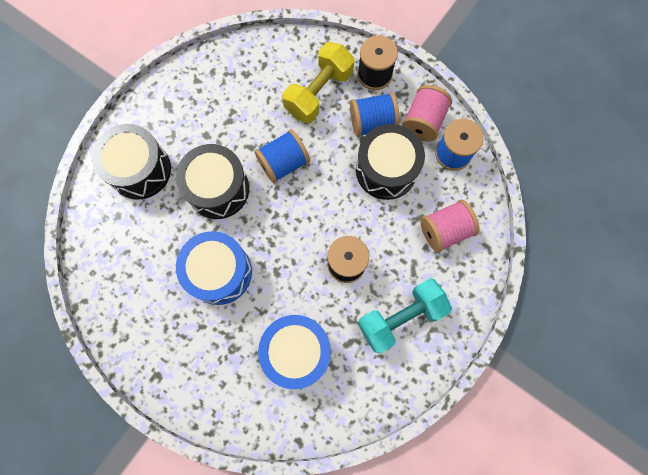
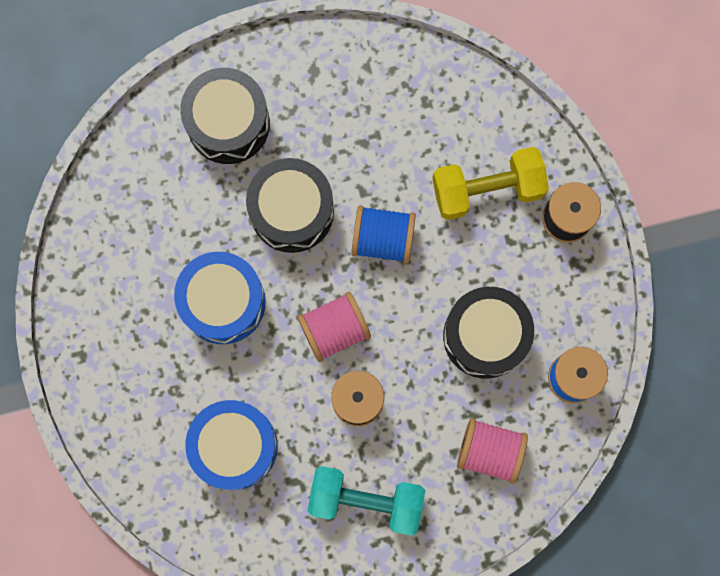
camera: 40 degrees right, 5 degrees up
blue spool [350,92,400,137] -> none
pink spool [402,85,452,141] -> pink spool moved to [297,292,371,362]

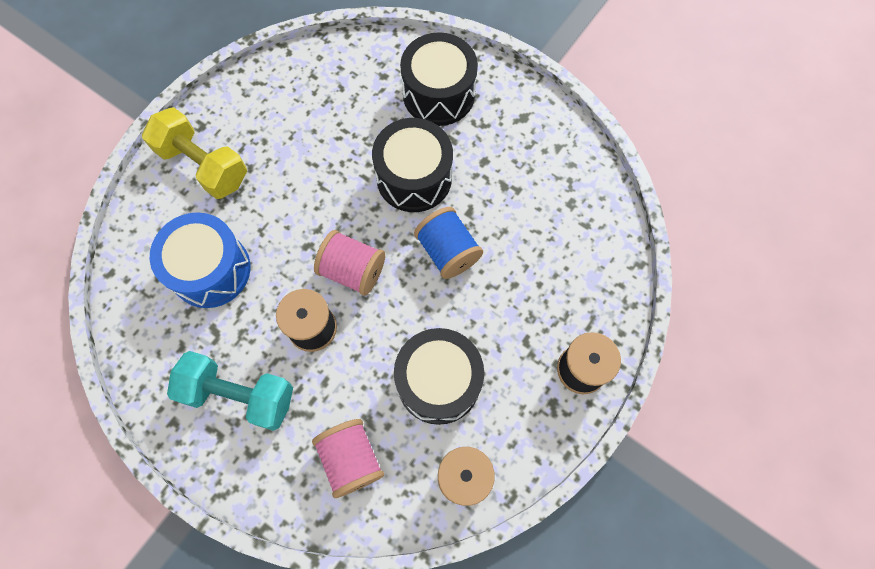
camera: 50 degrees right, 10 degrees down
blue drum [174,252,266,344] -> none
turquoise dumbbell [307,466,425,536] -> turquoise dumbbell turned 45 degrees counterclockwise [167,351,293,431]
yellow dumbbell [432,147,549,220] -> yellow dumbbell moved to [142,107,247,199]

